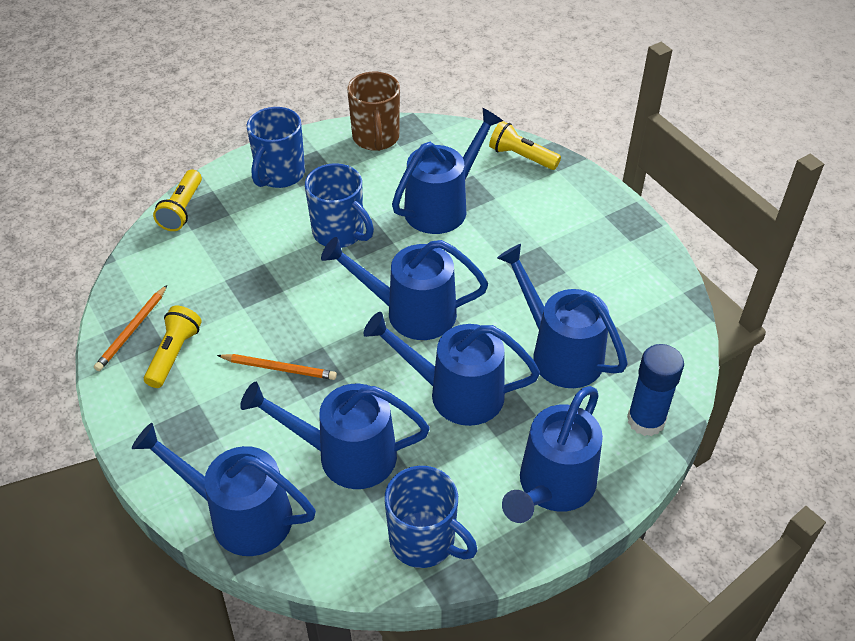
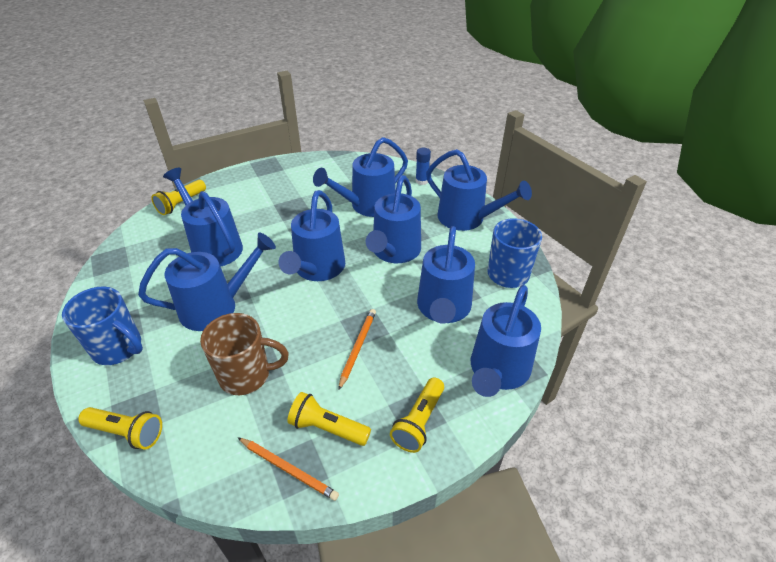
camera: 85 degrees left, 5 degrees down
blue mug [305,163,374,248] -> blue watering can [138,233,276,331]
brown mug [347,72,400,151] -> brown mug moved to [200,313,289,395]
blue glue stick [627,344,684,436] -> blue glue stick [416,148,431,185], size x0.60
none -> yellow flashlight [390,378,444,453]

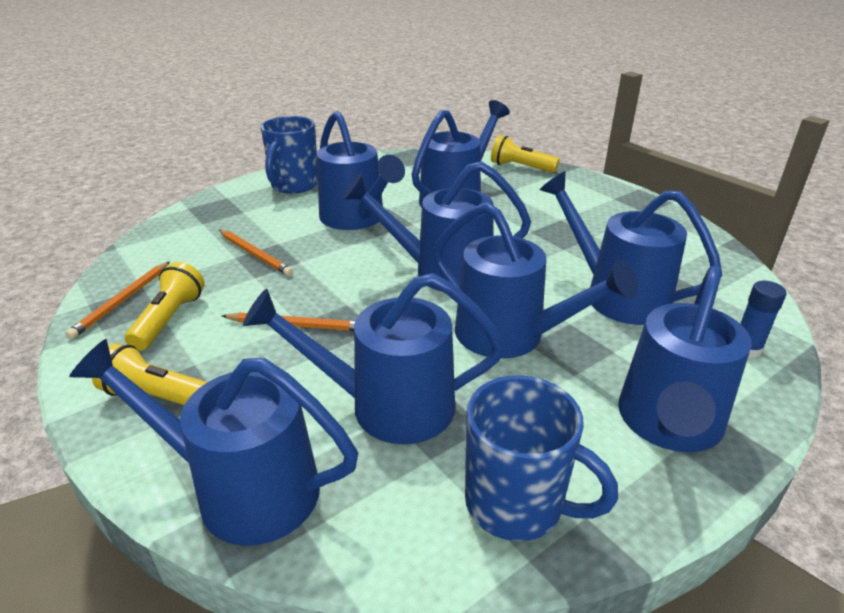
camera: 80 degrees right, 10 degrees down
yellow flashlight [78,407,162,450] -> none
brown mug [200,313,289,395] -> orange pencil [219,230,293,276]
blue watering can [366,175,421,263] -> blue watering can turned 150 degrees counterclockwise [433,202,638,359]

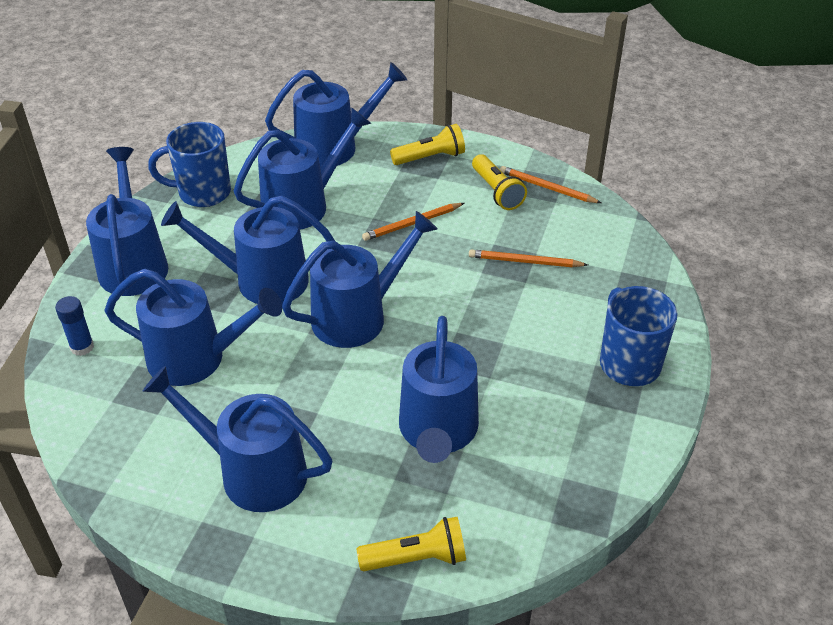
camera: 145 degrees right, 10 degrees up
orange pencil [65,261,170,339] -> orange pencil turned 45 degrees counterclockwise [500,166,601,203]
blue watering can [317,111,405,230] -> blue watering can moved to [142,366,332,512]

